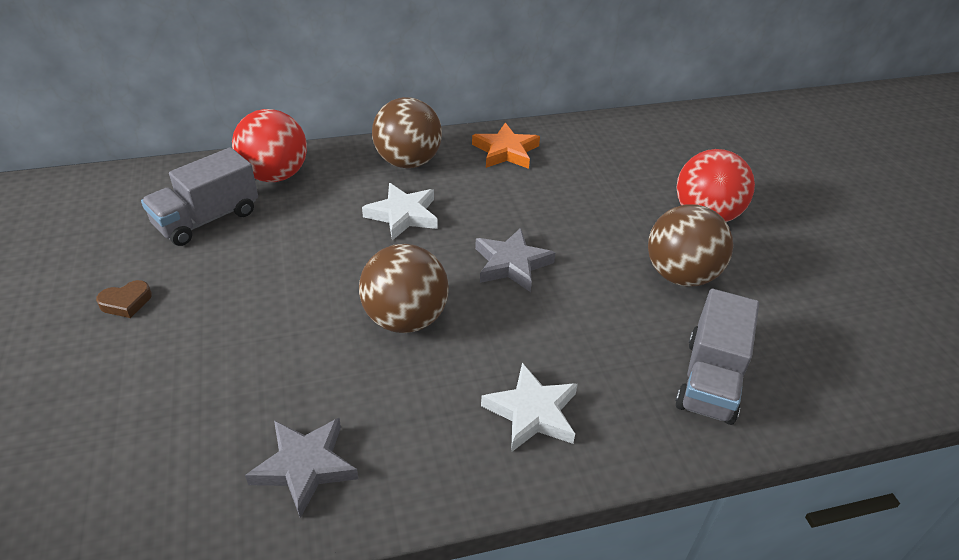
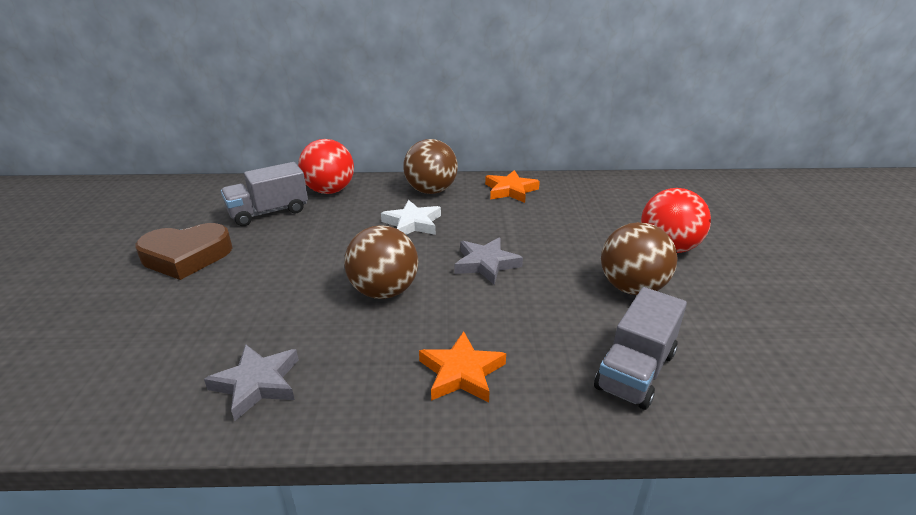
camera: 15 degrees right, 10 degrees down
brown heart [96,280,152,318] -> brown heart [135,223,233,280], size x2.30
white star [481,363,578,452] -> orange star [419,331,506,402]

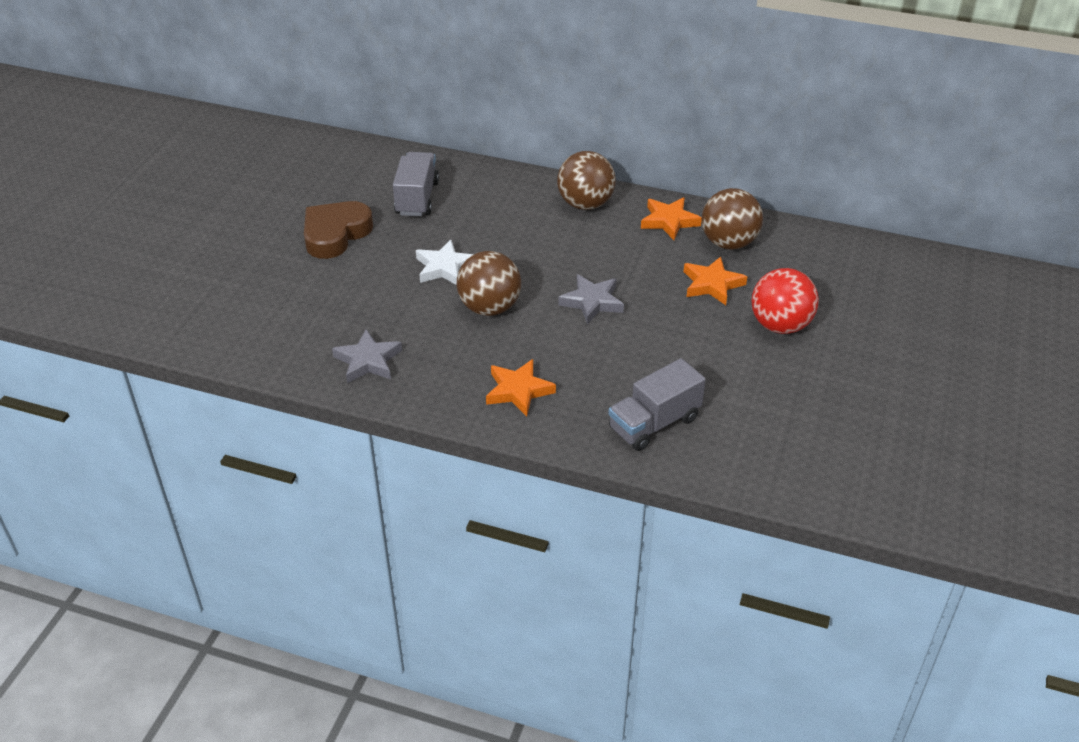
camera: 20 degrees right, 10 degrees up
brown heart [135,223,233,280] -> brown heart turned 120 degrees clockwise [304,201,373,259]
grey truck [221,162,308,226] -> grey truck turned 105 degrees clockwise [393,152,439,216]
red ball [298,139,354,194] -> none
white star [381,200,441,235] -> white star moved to [416,240,474,285]
brown ball [601,222,678,295] -> brown ball moved to [702,188,763,250]
none -> orange star [684,257,747,305]

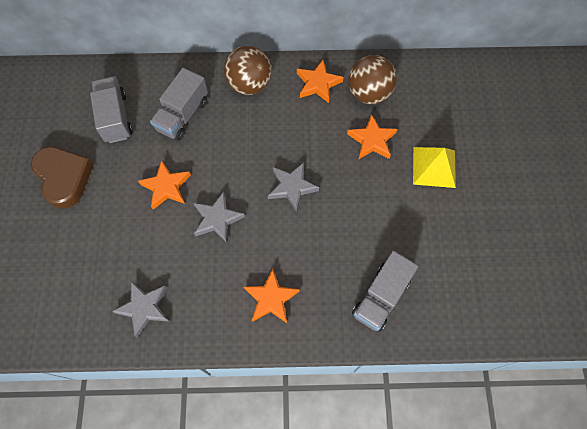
camera: 20 degrees left, 25 degrees up
brown heart [304,201,373,259] -> brown heart turned 135 degrees clockwise [31,147,94,209]
white star [416,240,474,285] -> orange star [138,160,191,210]
brown ball [457,251,521,316] -> grey star [194,192,245,243]
red ball [751,268,819,334] -> yellow pyramid [413,147,456,188]
none -> grey truck [150,68,208,140]

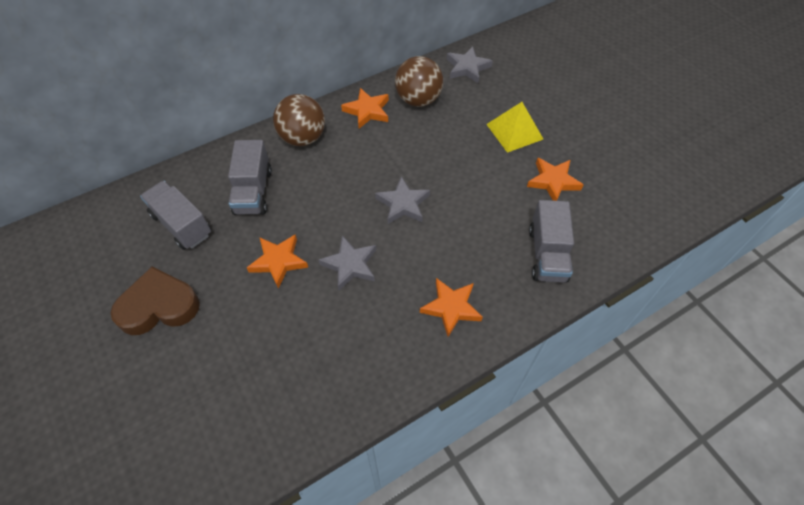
camera: 30 degrees left, 10 degrees down
brown heart [31,147,94,209] -> brown heart turned 45 degrees counterclockwise [111,267,200,335]
grey star [112,281,169,337] -> grey star moved to [447,46,493,83]
orange star [347,114,398,160] -> orange star moved to [527,158,583,201]

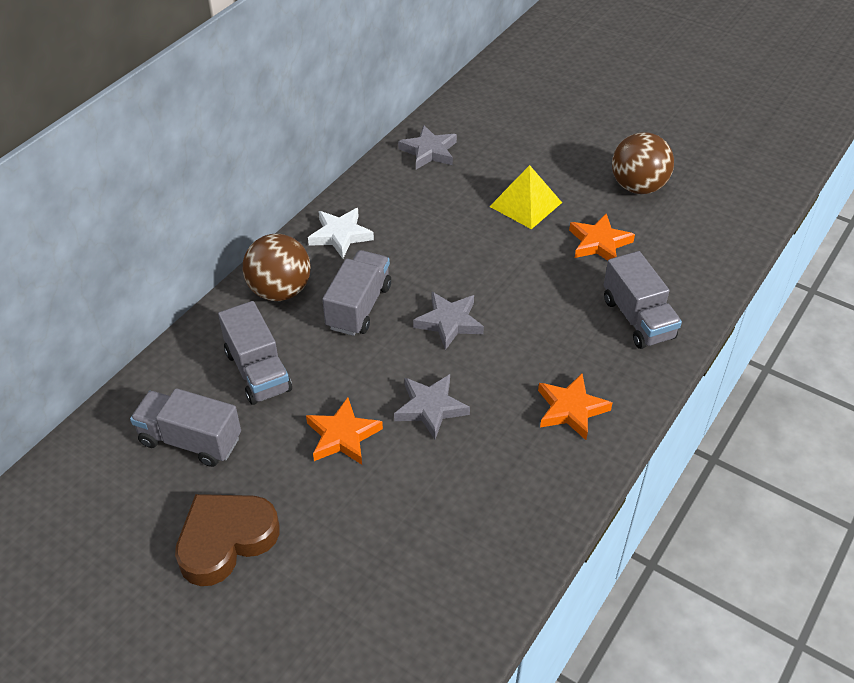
camera: 25 degrees left, 10 degrees down
orange star [341,88,389,129] -> white star [308,208,374,258]
brown ball [395,56,443,107] -> brown ball moved to [612,132,674,194]
none -> grey truck [322,250,391,336]

